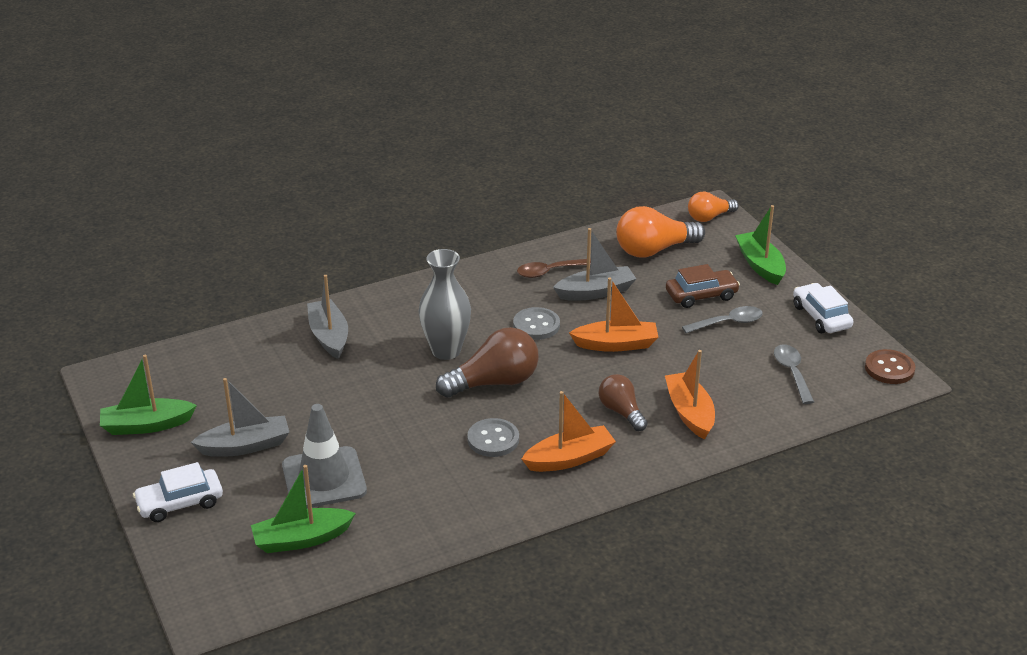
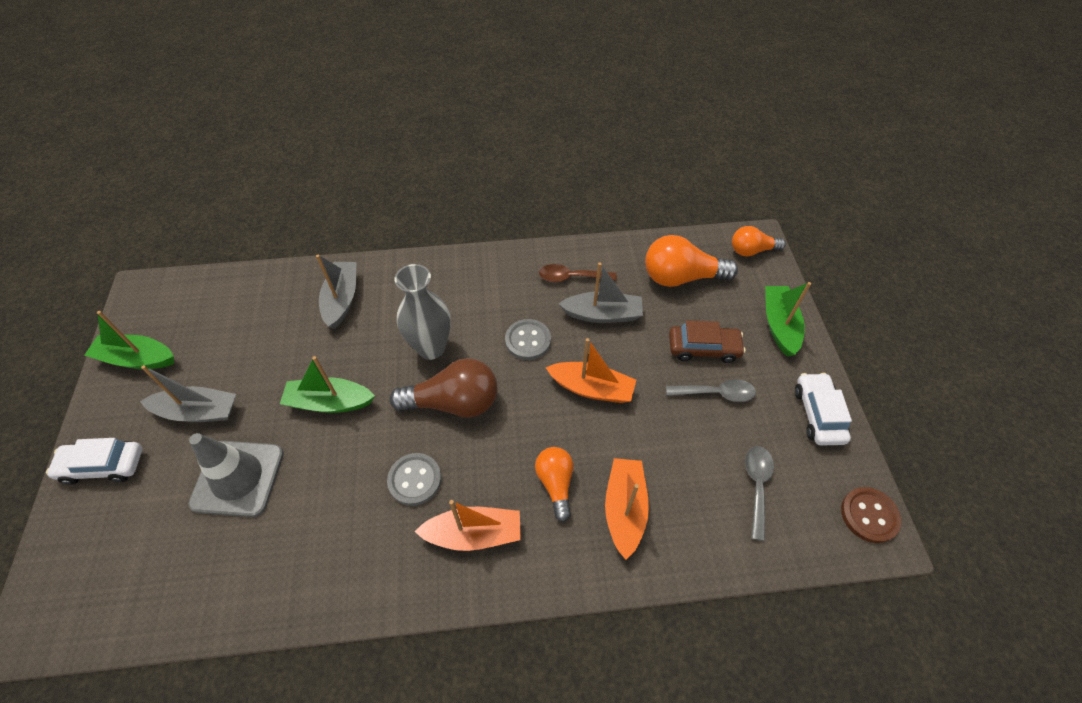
camera: 20 degrees right, 20 degrees up
green boat [251,465,356,553] -> green boat moved to [280,356,375,413]
brown light bulb [598,374,648,431] -> orange light bulb [535,447,573,522]

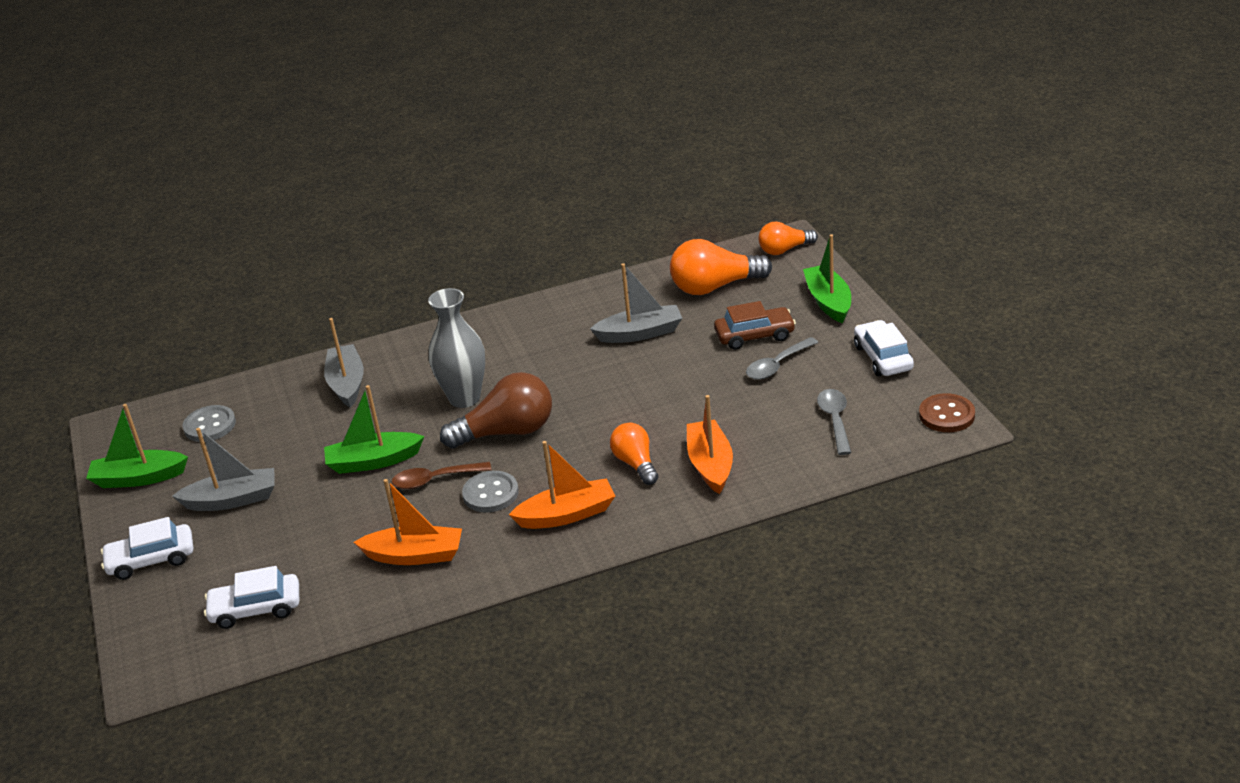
camera: 10 degrees left, 20 degrees down
grey traffic cone [188,433,284,517] -> none
grey button [505,319,551,360] -> grey button moved to [182,405,236,442]
brown spoon [539,264,617,282] -> brown spoon moved to [392,462,491,489]
orange boat [546,338,636,403] -> orange boat moved to [354,479,462,565]
grey spoon [666,379,756,402] -> grey spoon turned 150 degrees clockwise [746,337,818,380]
none -> white car [204,566,299,629]

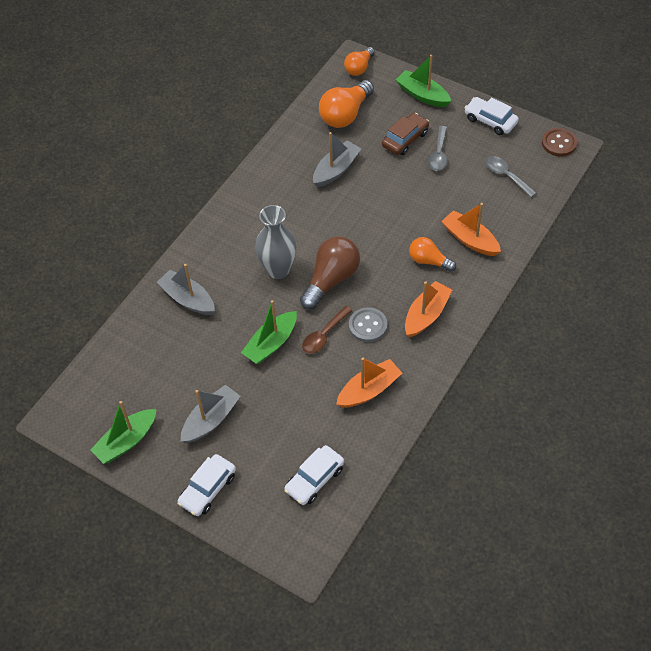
camera: 40 degrees left, 20 degrees up
grey button [182,405,236,442] -> none

